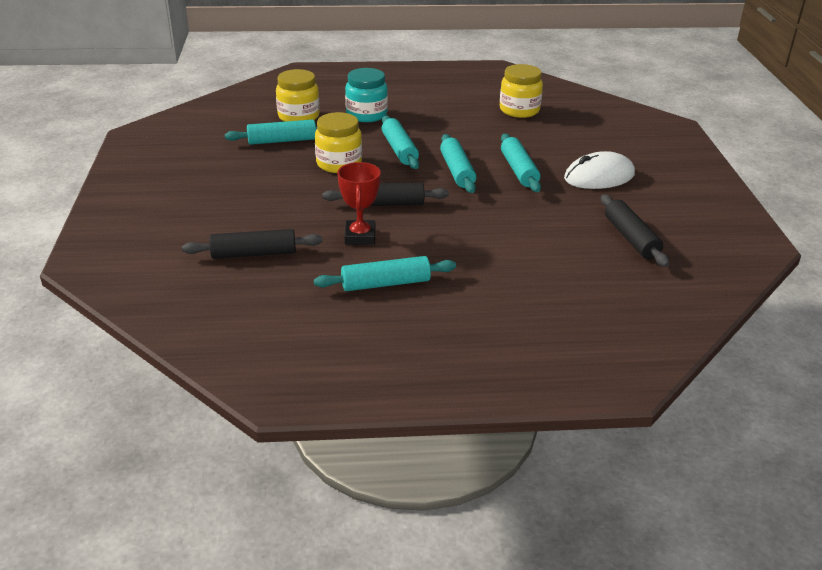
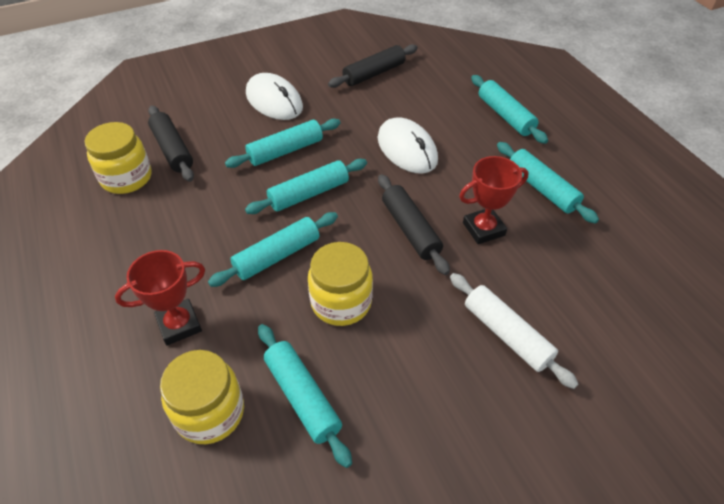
camera: 110 degrees left, 15 degrees up
black rolling pin [182,229,322,259] -> black rolling pin moved to [148,106,194,182]
turquoise jar [345,68,388,122] -> red trophy [115,250,205,345]
none -> white mouse [378,117,438,174]
none -> white rolling pin [450,273,579,389]
none -> turquoise rolling pin [471,75,548,144]

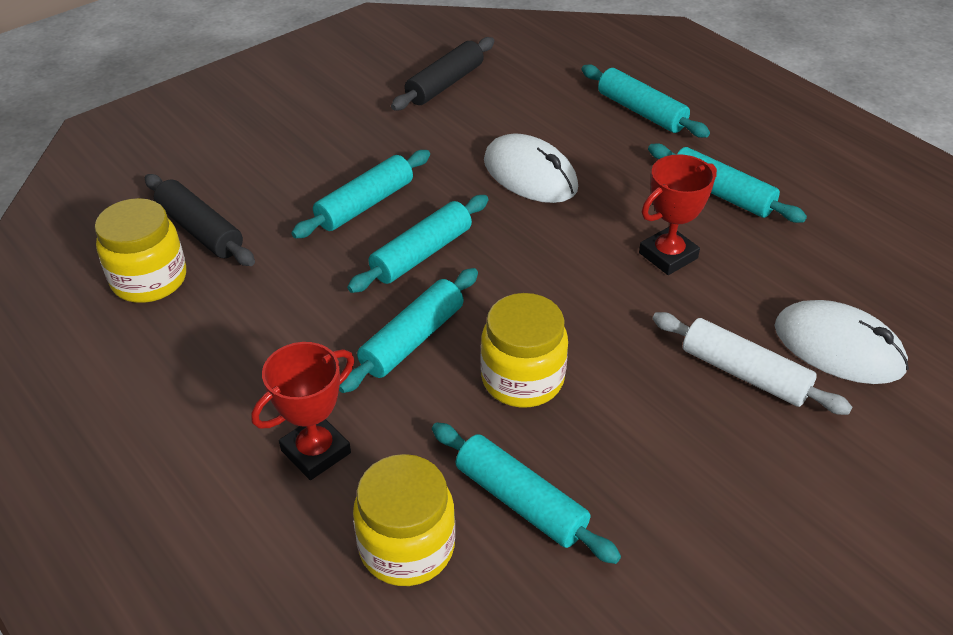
camera: 15 degrees left, 5 degrees down
white mouse [246,73,303,120] -> white mouse moved to [774,300,909,384]
black rolling pin [378,174,450,275] -> none

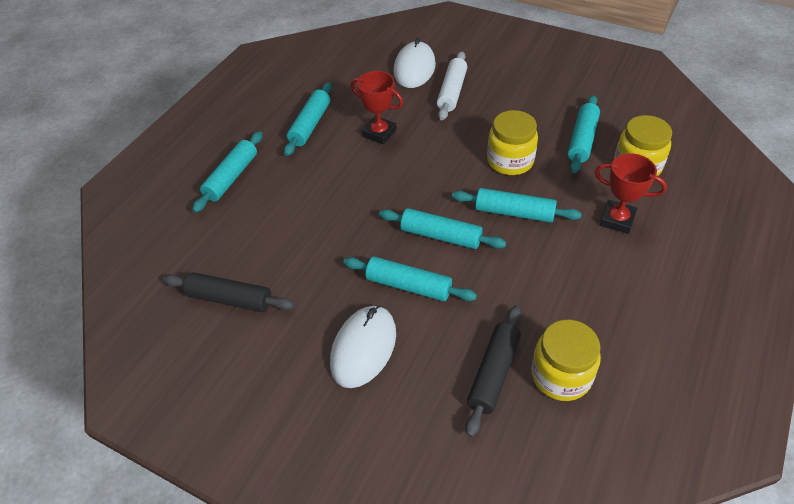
camera: 110 degrees left, 5 degrees up
white mouse [484,133,578,203] -> white mouse moved to [330,305,396,388]

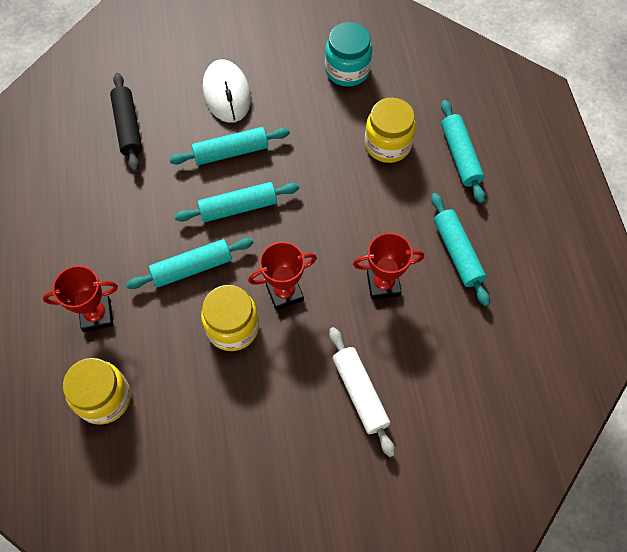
camera: 140 degrees right, 15 degrees up
black rolling pin [163,272,294,312] -> turquoise jar [325,22,372,86]
white mouse [393,38,436,88] -> none
yellow jar [531,320,601,401] -> yellow jar moved to [365,98,416,163]
turquoise rolling pin [568,95,600,173] -> none
none -> red trophy [248,242,317,310]

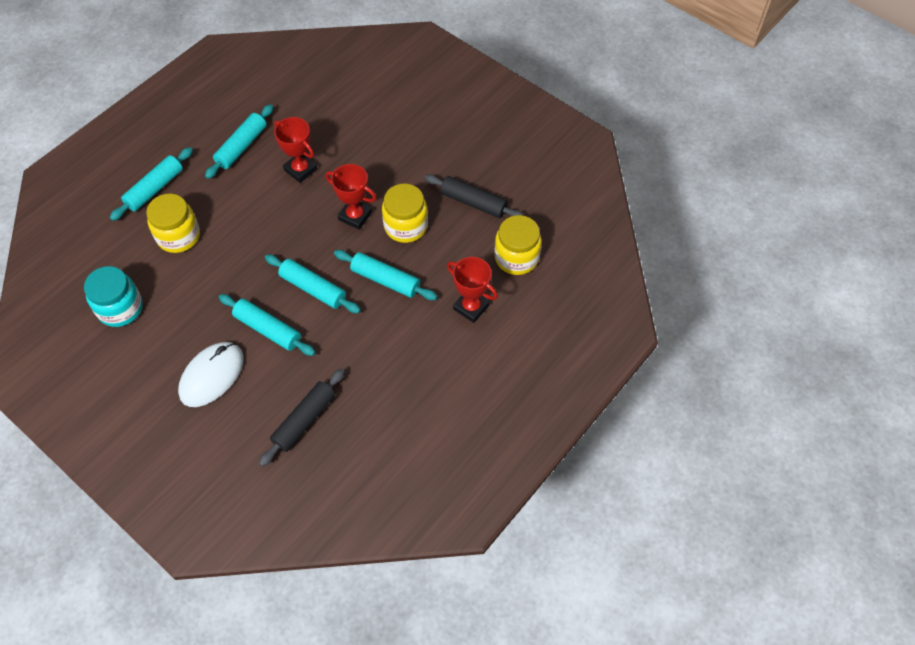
camera: 130 degrees left, 5 degrees down
white rolling pin [329,327,395,457] -> none
none -> black rolling pin [424,174,525,218]

